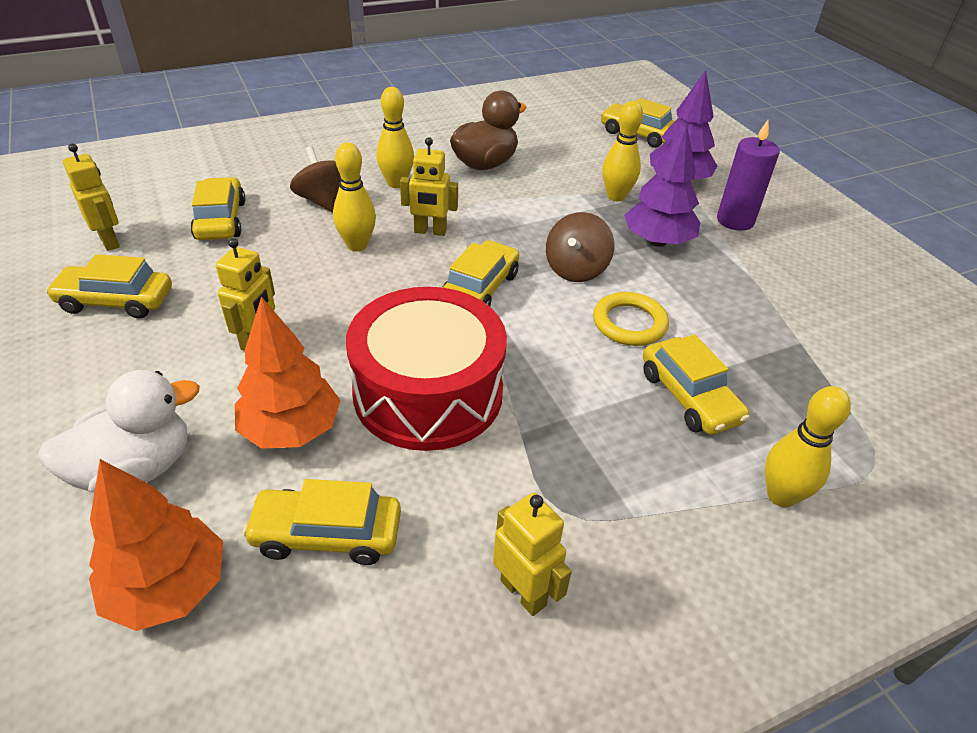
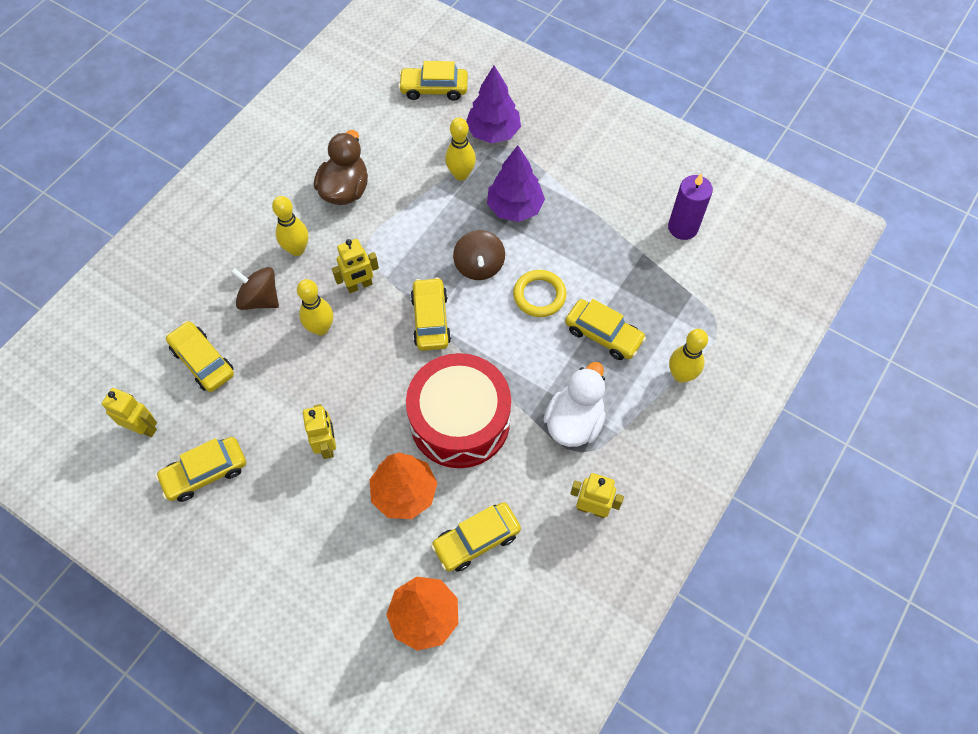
camera: 30 degrees left, 20 degrees up
white duck [38,370,200,493] -> white duck moved to [543,362,606,447]
purple candle [717,120,780,231] -> purple candle moved to [668,173,713,240]

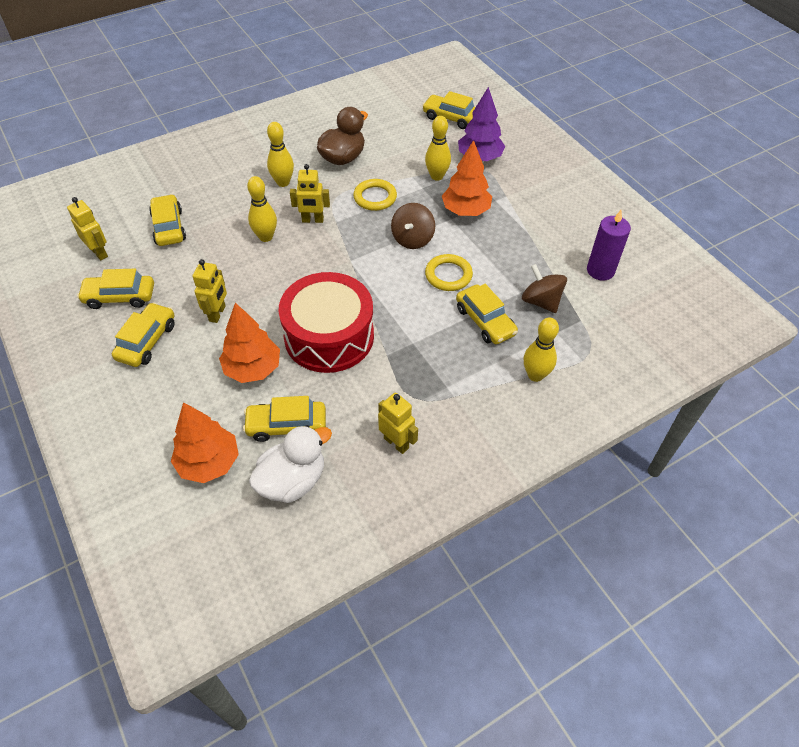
camera: 25 degrees right, 10 degrees down
brown spinning top [230,267,279,310] -> brown spinning top moved to [522,264,567,313]
yellow car [410,277,451,351] -> yellow car moved to [112,302,175,367]
purple tree [487,145,545,222] -> orange tree [442,140,492,216]
white duck [543,362,606,447] -> white duck moved to [249,425,332,503]
none -> yellow ring [353,179,397,211]

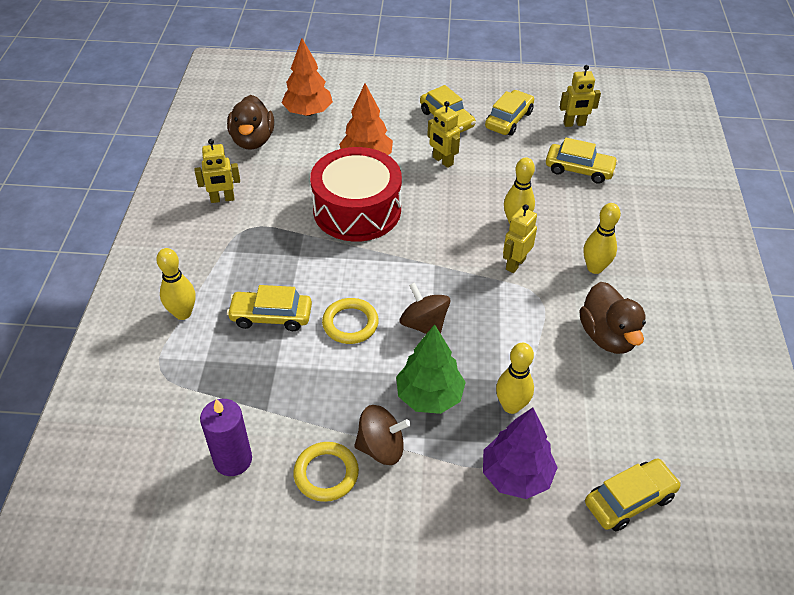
camera: 125 degrees right, 5 degrees down
yellow car [243,396,326,442] -> none
white duck [249,425,332,503] -> brown duck [227,95,274,150]
yellow ring [353,179,397,211] -> yellow ring moved to [293,442,359,502]
orange tree [442,140,492,216] -> green tree [396,324,466,414]
brown spinning top [522,264,567,313] -> brown spinning top moved to [354,405,410,465]

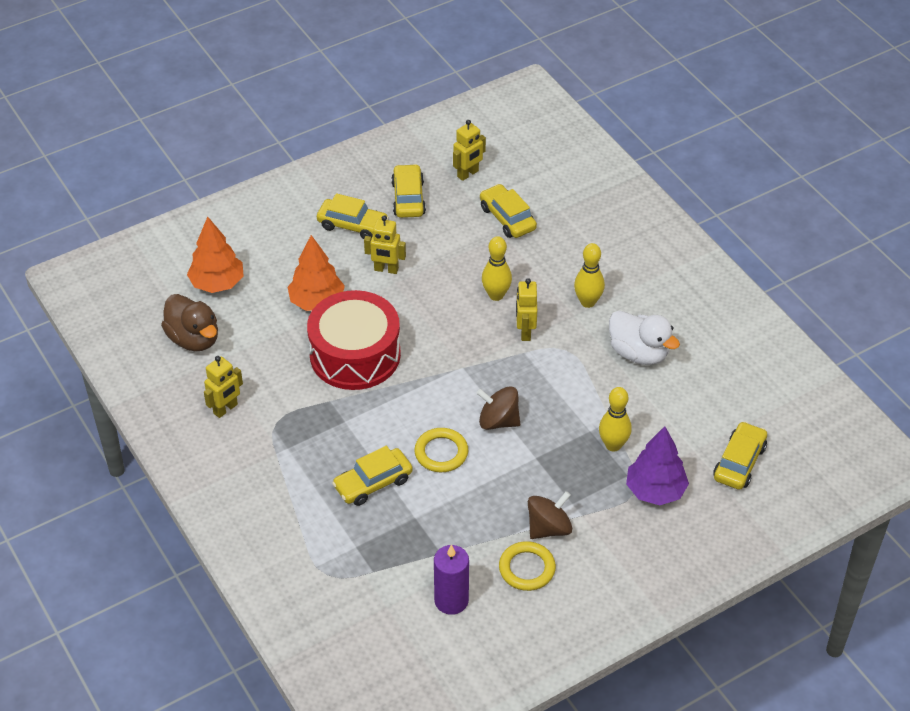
camera: 35 degrees left, 0 degrees up
yellow bowling pin [156,248,196,320] -> none
green tree [396,324,466,414] -> none
yellow car [546,138,618,184] -> yellow car turned 105 degrees counterclockwise [480,184,537,238]
brown duck [580,282,646,354] -> white duck [609,310,680,365]

